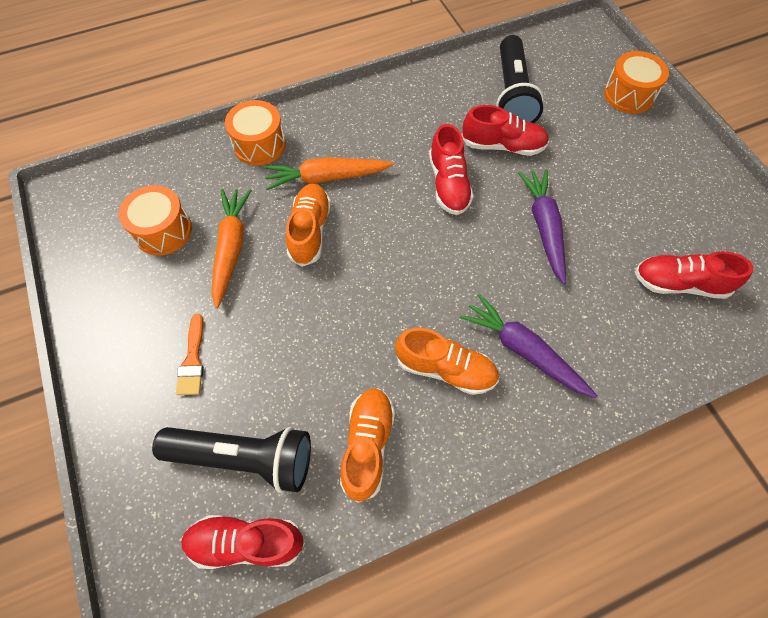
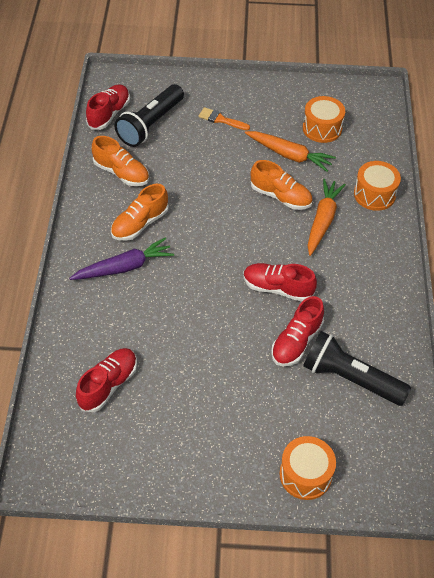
camera: 115 degrees right, 10 degrees down
purple carrot [518,169,566,284] -> none

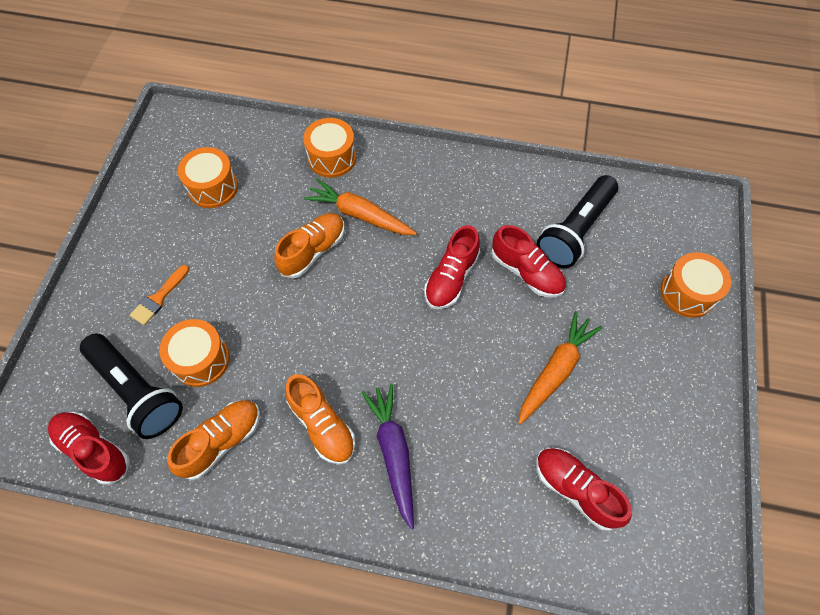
camera: 80 degrees left, 10 degrees up
orange carrot [245,131,336,172] -> orange carrot moved to [518,311,602,425]
none -> orange drum [159,319,230,387]

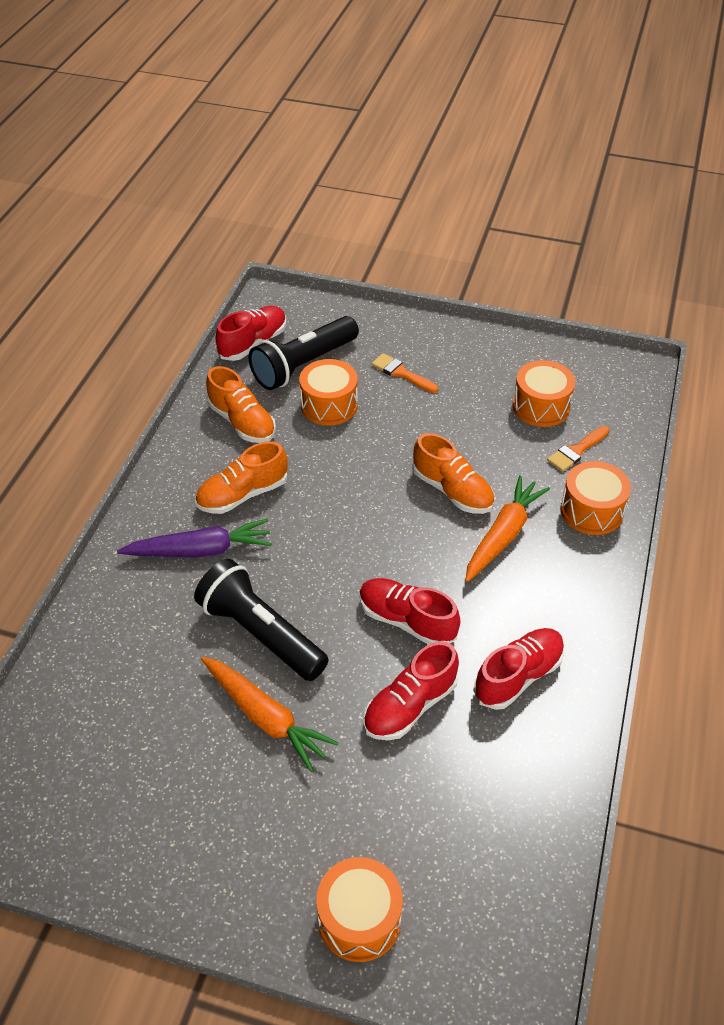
camera: 95 degrees right, 15 degrees down
red shoe [536,448,632,531] -> red shoe moved to [473,628,565,710]
black flashlight [537,175,618,268] -> black flashlight moved to [194,559,329,681]
none -> orange brush [547,426,610,472]

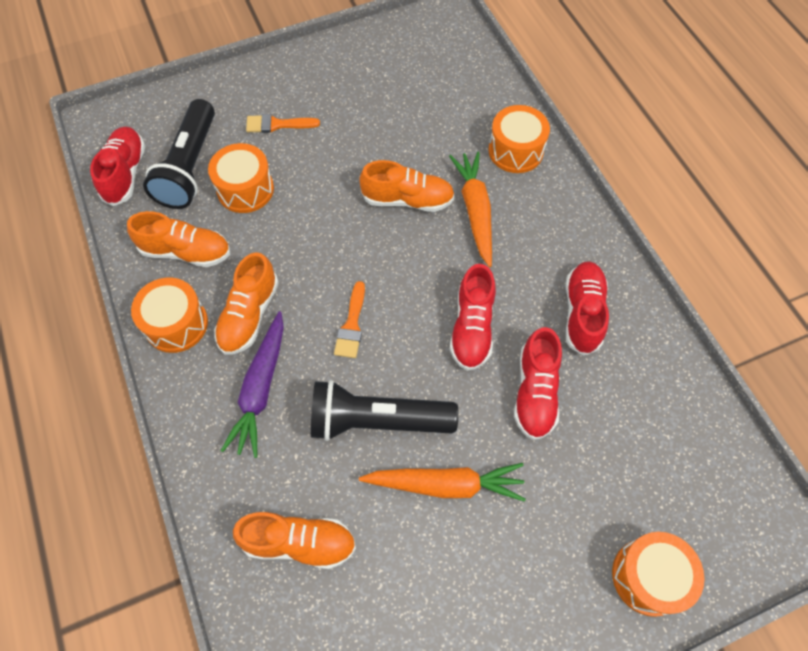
camera: 40 degrees left, 15 degrees up
purple carrot [117,519,272,557] -> purple carrot turned 150 degrees clockwise [221,311,284,458]
red shoe [359,578,460,644] -> red shoe turned 75 degrees counterclockwise [450,264,496,371]
orange drum [513,360,575,427] -> orange drum moved to [131,278,208,353]
orange brush [547,426,610,472] -> orange brush moved to [334,281,365,358]
none -> orange shoe [233,512,356,569]

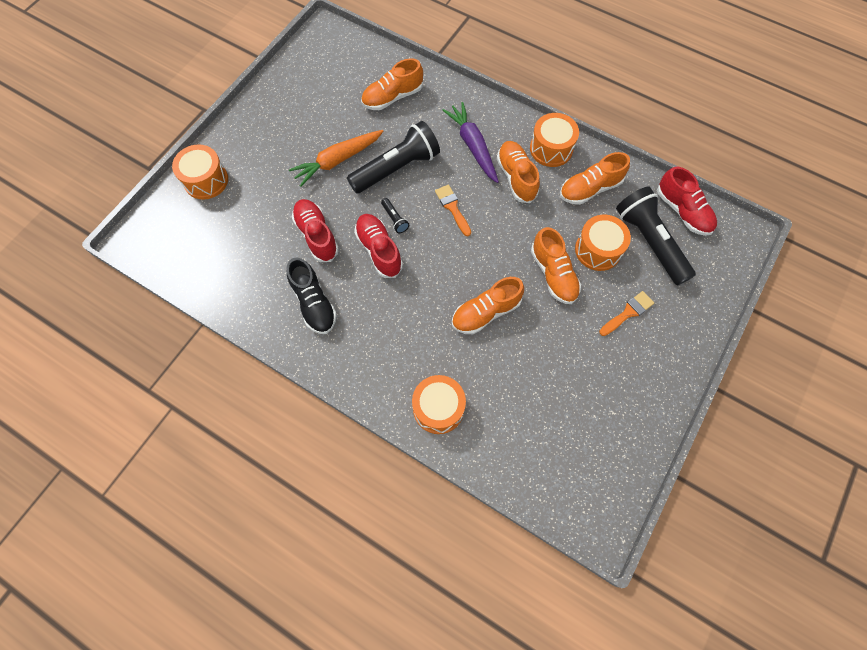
camera: 145 degrees right, 5 degrees up
orange carrot [449,152,492,267] -> none
red shoe [566,261,609,356] -> black shoe [286,257,337,334]
none -> black flashlight [381,198,409,233]
none -> orange shoe [531,227,581,304]

